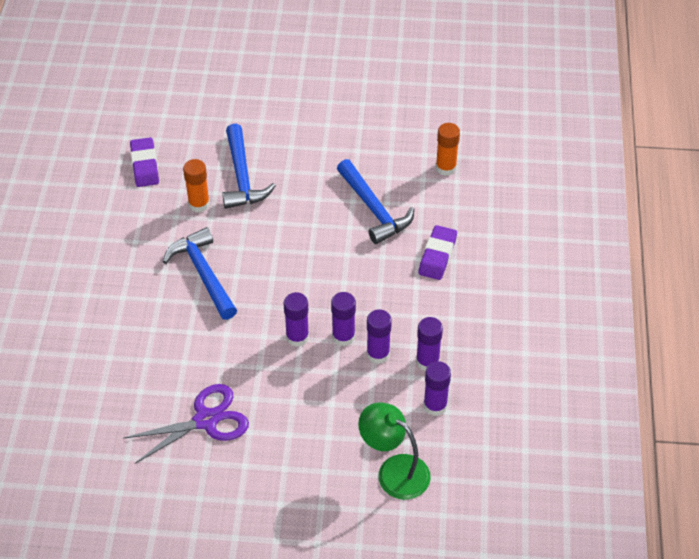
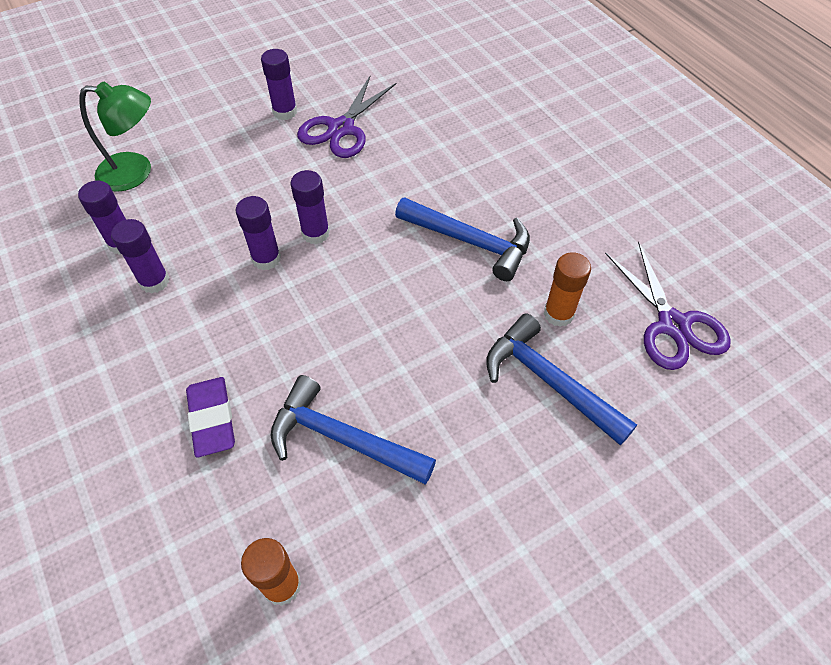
camera: 145 degrees right, 5 degrees up
purple eraser [130,137,159,187] -> purple scissors [605,242,731,370]
purple glue stick [367,309,392,364] -> purple glue stick moved to [261,49,297,120]

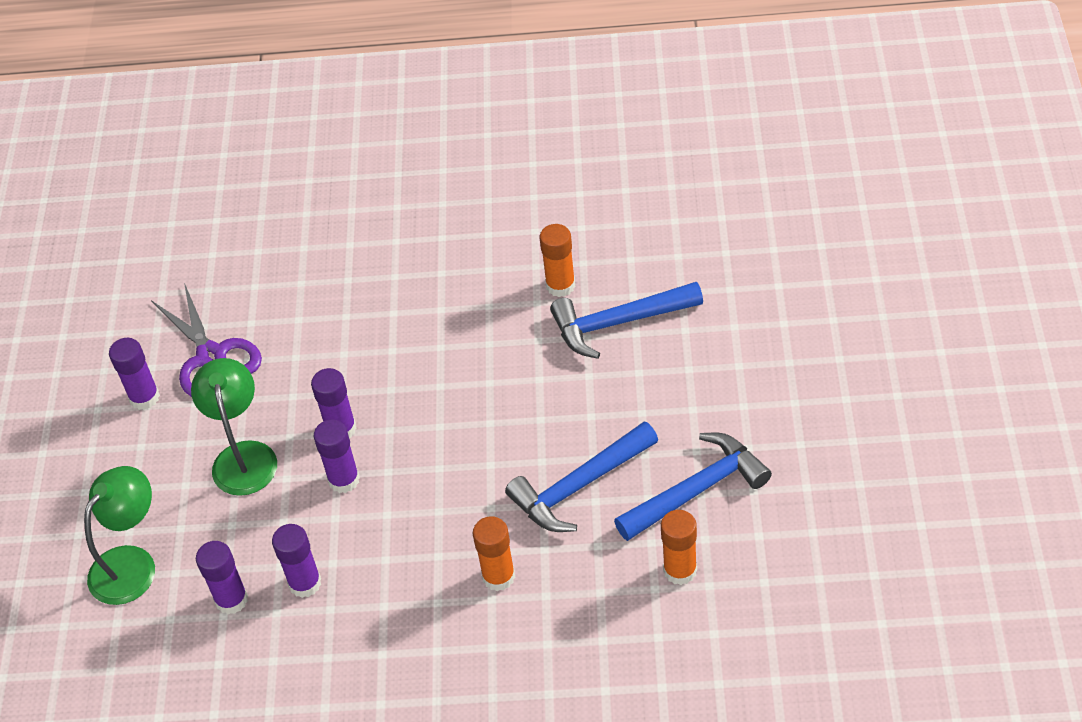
camera: 55 degrees left, 5 degrees down
purple eraser [186,377,235,458] -> orange glue stick [473,516,515,591]
blue hammer [395,197,530,281] -> blue hammer moved to [614,433,772,541]
purple scissors [605,242,731,370] -> none
none -> green lamp [191,358,277,496]

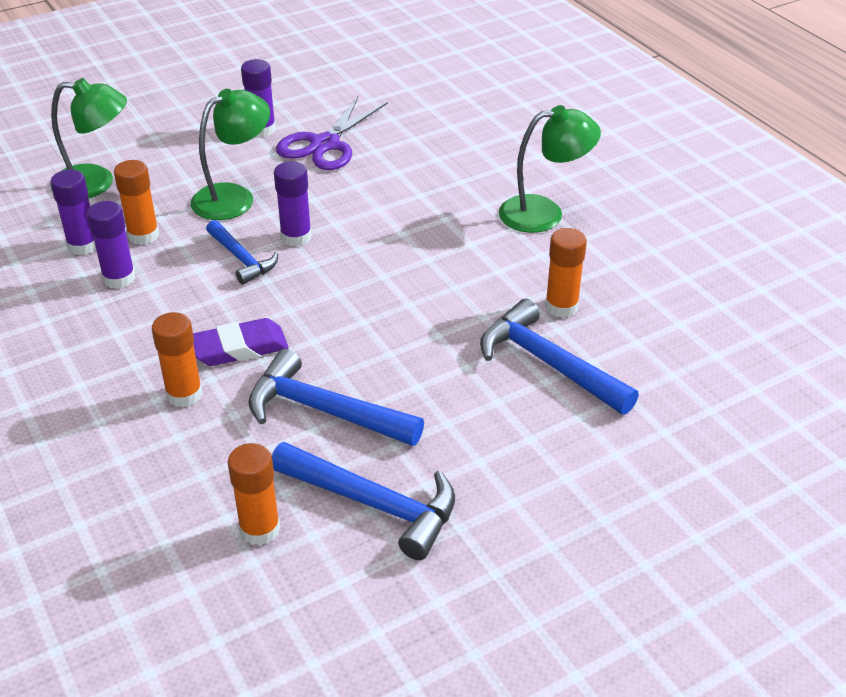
camera: 55 degrees right, 10 degrees down
purple glue stick [314,419,360,493] -> blue hammer [206,220,278,285]
none -> orange glue stick [114,160,159,245]
none -> purple eraser [193,318,289,366]
none -> green lamp [499,105,601,233]

